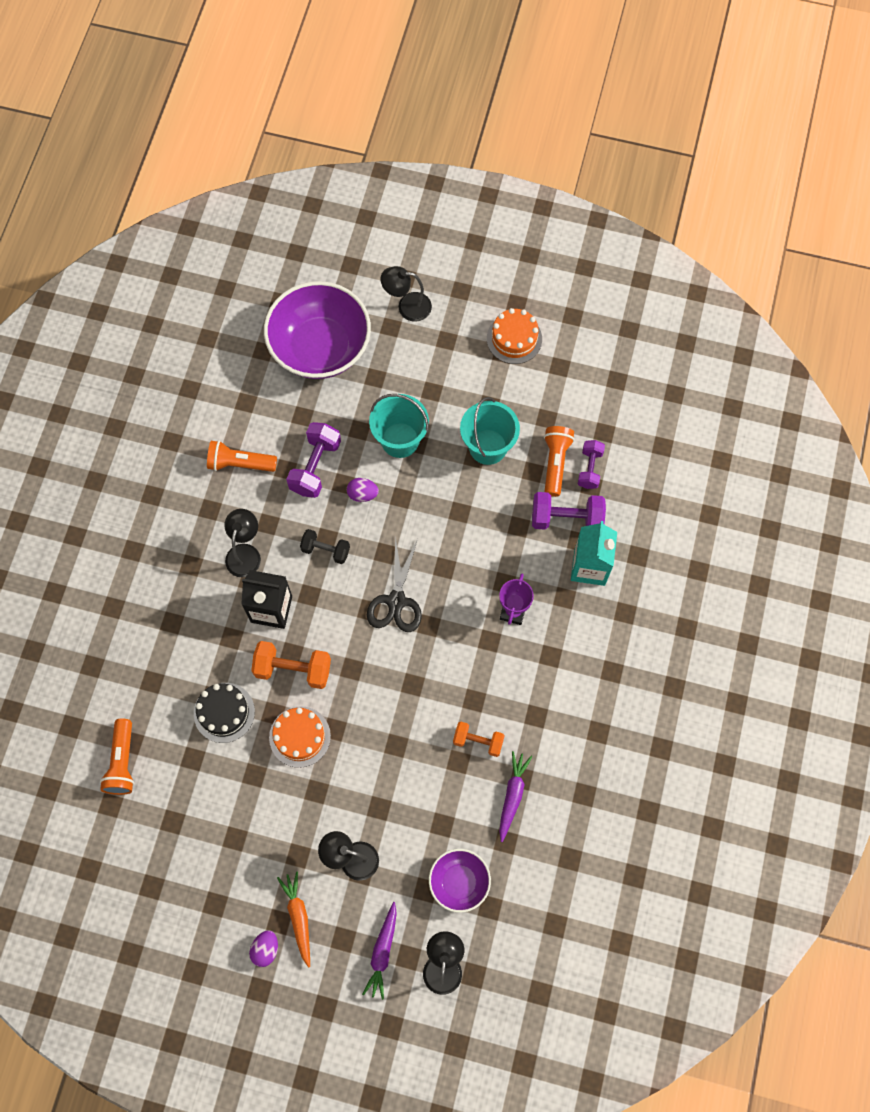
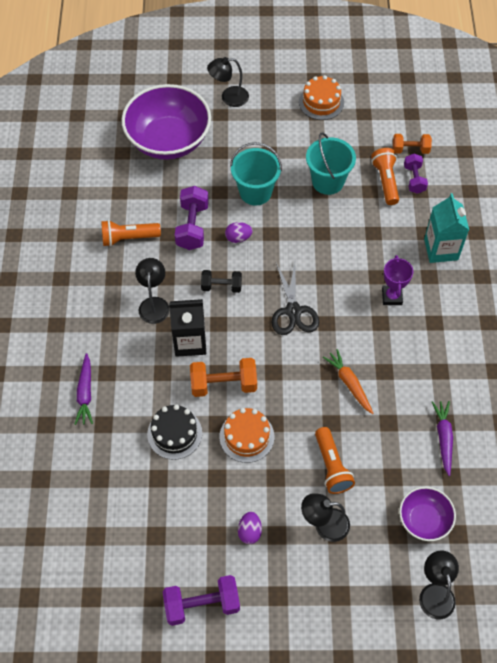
camera: 15 degrees left, 10 degrees down
orange flashlight [100,719,134,795] -> orange flashlight moved to [315,427,355,494]
purple egg [249,930,278,967] -> purple egg moved to [238,512,262,544]
orange carrot [277,871,310,968] -> orange carrot moved to [323,349,373,414]
purple carrot [362,902,397,1000] -> purple carrot moved to [74,353,93,425]
orange dumbbell [453,722,505,757] -> orange dumbbell moved to [393,134,432,154]
purple dumbbell [532,492,606,530] -> purple dumbbell moved to [163,575,240,626]

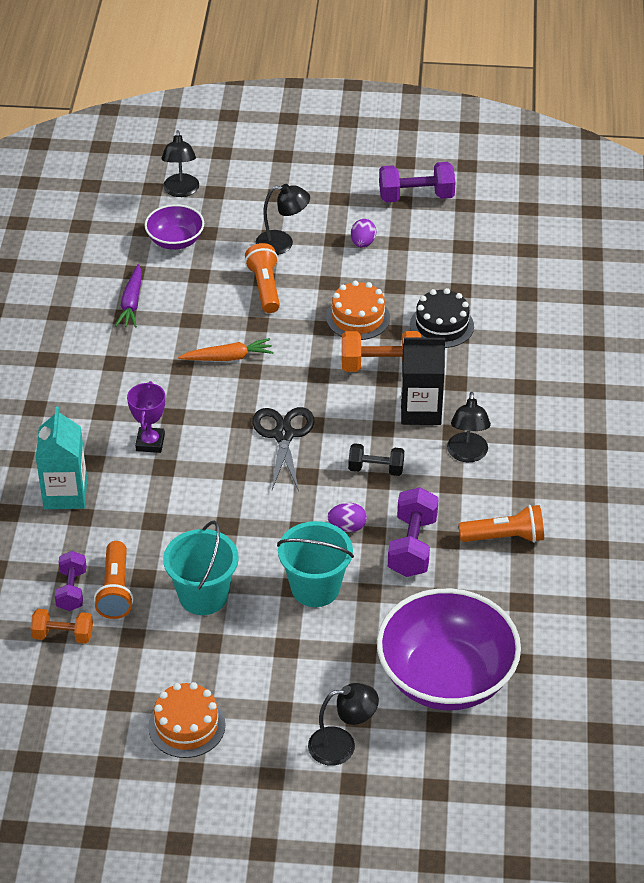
camera: 175 degrees left, 15 degrees down
purple carrot [74,353,93,425] -> none
orange carrot [323,349,373,414] -> orange carrot turned 75 degrees counterclockwise [178,338,273,361]

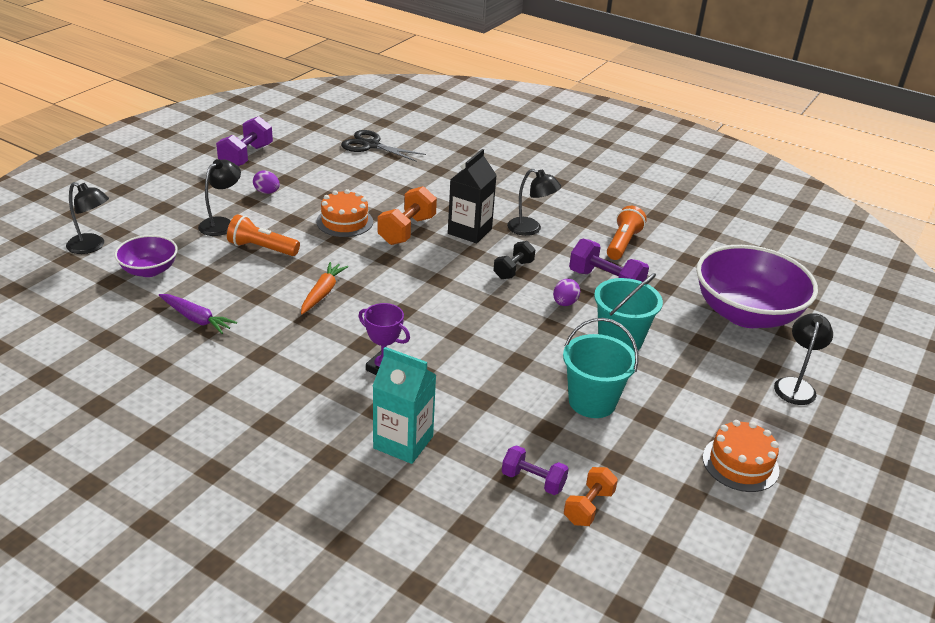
camera: 65 degrees left, 10 degrees down
orange flashlight [94,541,134,619] -> none
black scissors [252,407,315,491] -> black scissors moved to [341,130,426,162]
black cake [410,288,474,348] -> none

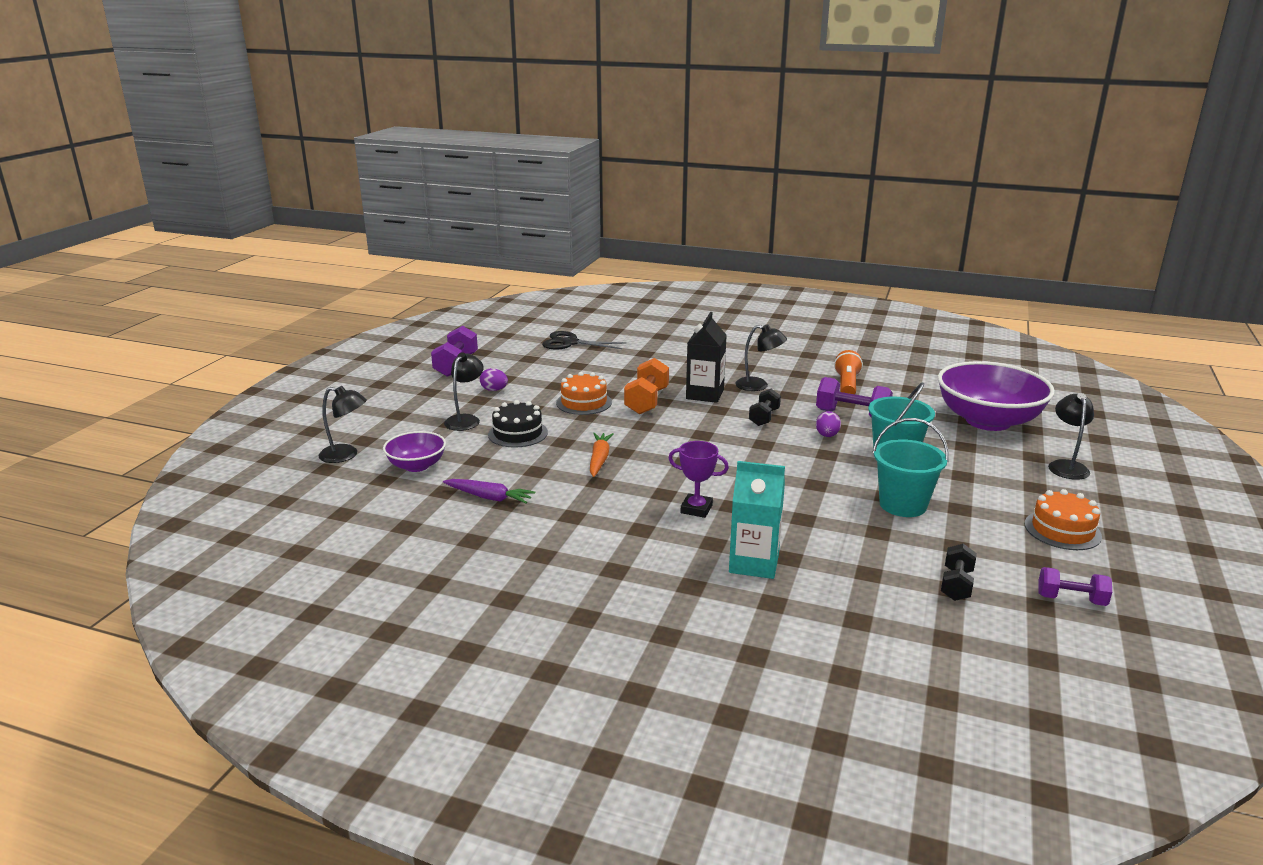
camera: 10 degrees left, 10 degrees down
orange flashlight [227,214,300,256] -> black cake [488,400,548,448]
purple dumbbell [502,445,569,495] -> purple dumbbell moved to [1038,567,1112,606]
orange dumbbell [564,467,618,526] -> black dumbbell [941,544,977,601]

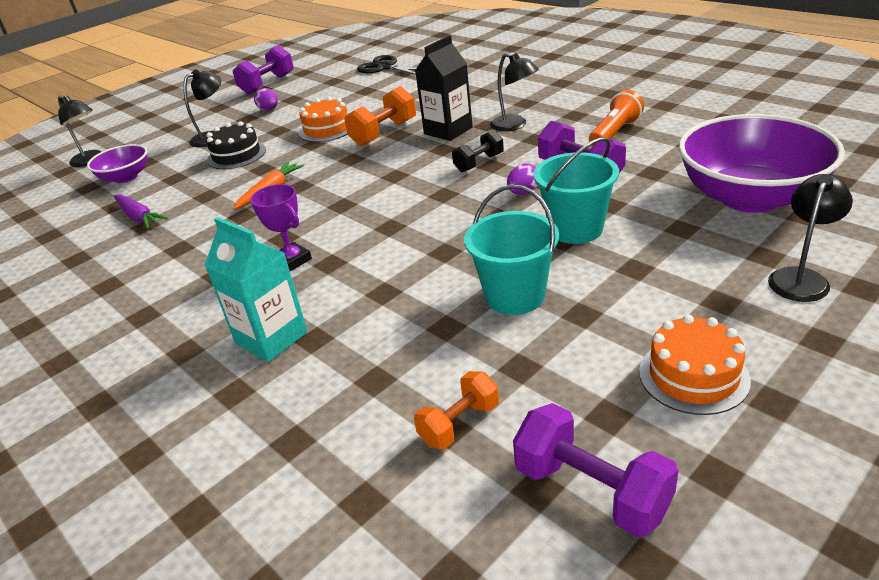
camera: 30 degrees right, 10 degrees up
black dumbbell [941,544,977,601] -> orange dumbbell [414,371,499,449]
purple dumbbell [1038,567,1112,606] -> purple dumbbell [513,403,679,538], size x1.55

